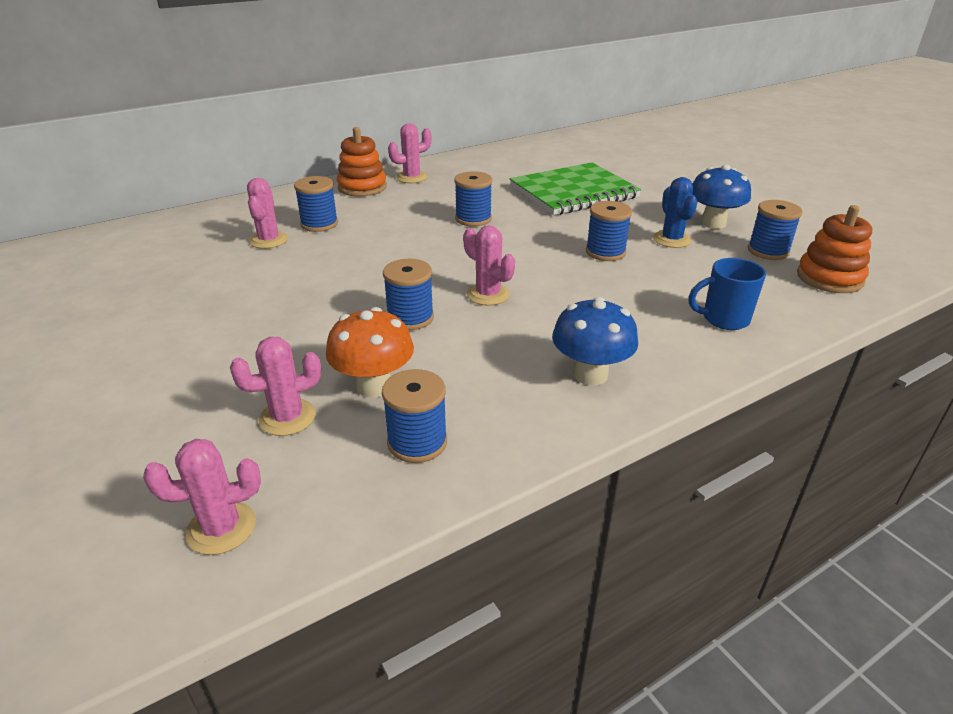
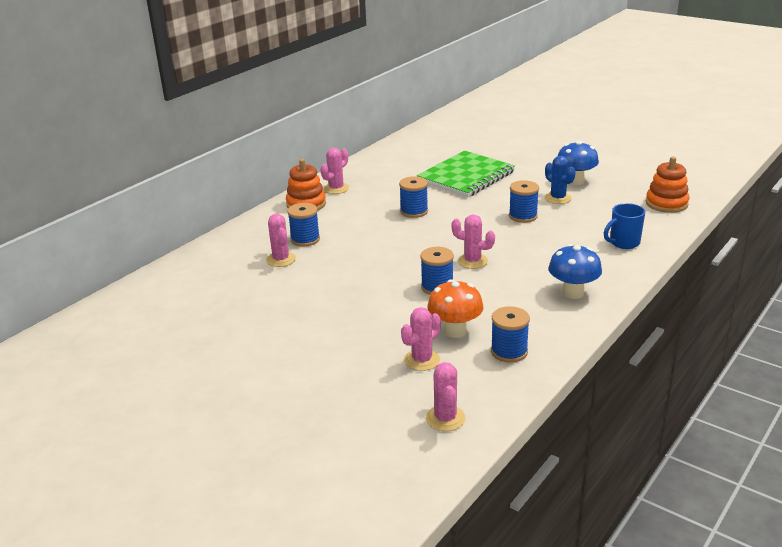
camera: 20 degrees left, 5 degrees down
pink cactus [143,439,261,555] -> pink cactus turned 60 degrees counterclockwise [426,362,466,431]
blue spool [748,200,803,260] -> none

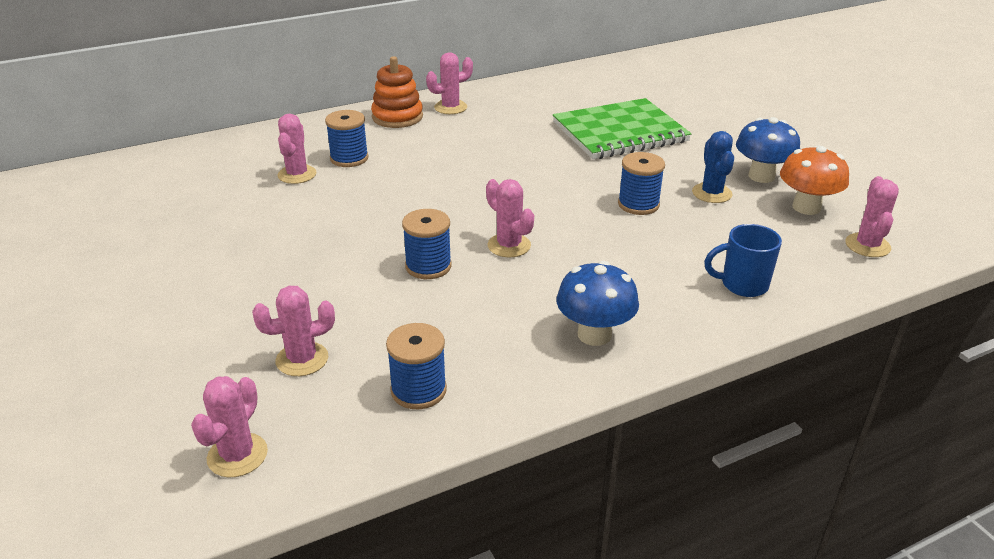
camera: 25 degrees right, 5 degrees up
blue spool [399,176,428,218] -> none
orange mushroom [428,279,483,338] -> orange mushroom moved to [780,145,849,215]
orange stacking toy [646,157,689,213] -> pink cactus [845,176,899,257]

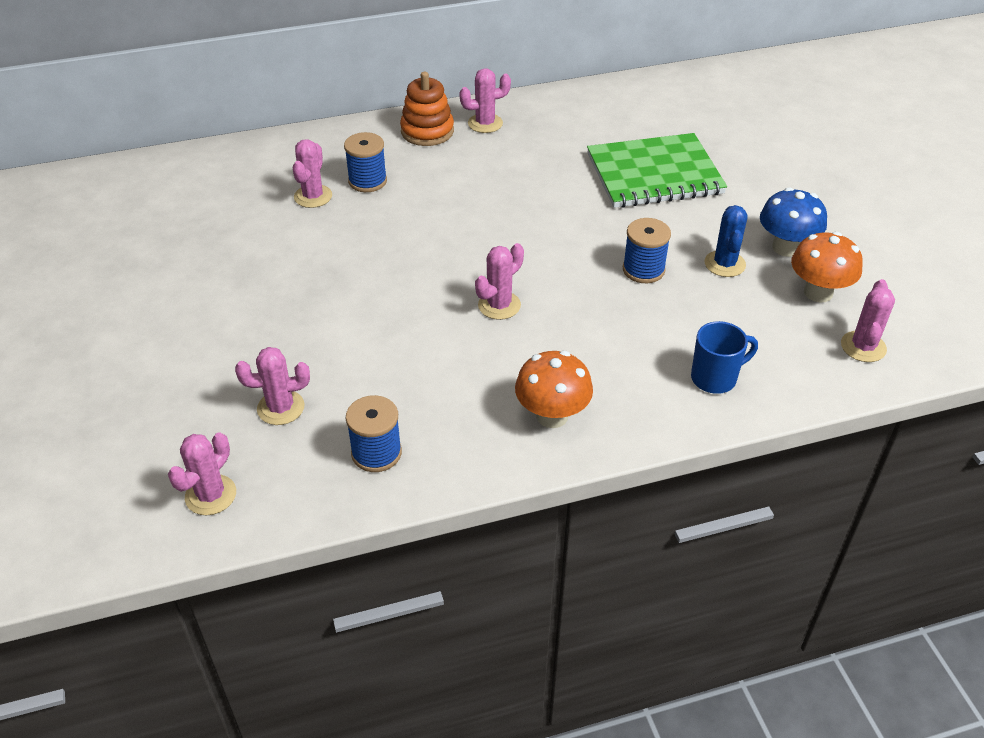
camera: 10 degrees right, 10 degrees up
blue spool [402,209,452,279] -> none
pink cactus [486,179,534,257] -> pink cactus turned 75 degrees clockwise [475,243,524,320]
blue mushroom [556,261,639,346] -> orange mushroom [515,351,593,428]
blue mug [704,224,782,297] -> blue mug turned 150 degrees clockwise [691,321,758,394]

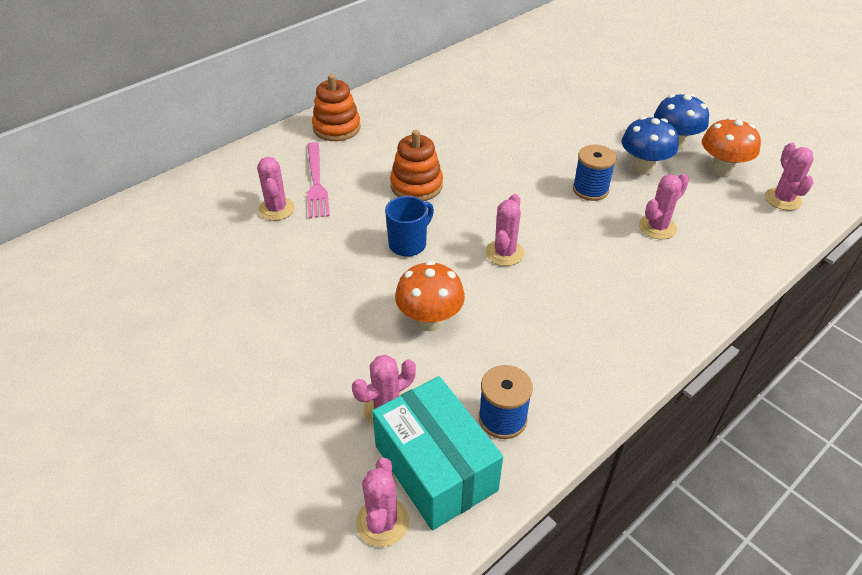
camera: 25 degrees left, 0 degrees up
blue spool [344,132,387,192] -> pink fork [307,142,330,218]
pink cactus [459,68,511,133] -> pink cactus moved to [639,174,689,239]
orange mushroom [515,351,593,428] -> orange mushroom moved to [395,261,465,331]
green notebook [587,133,727,208] -> none
blue mug [691,321,758,394] -> blue mug moved to [385,196,434,257]
blue cactus [705,205,748,277] -> blue mushroom [621,116,679,175]
none -> turquoise box [372,376,503,530]
none -> orange stacking toy [390,130,443,201]

